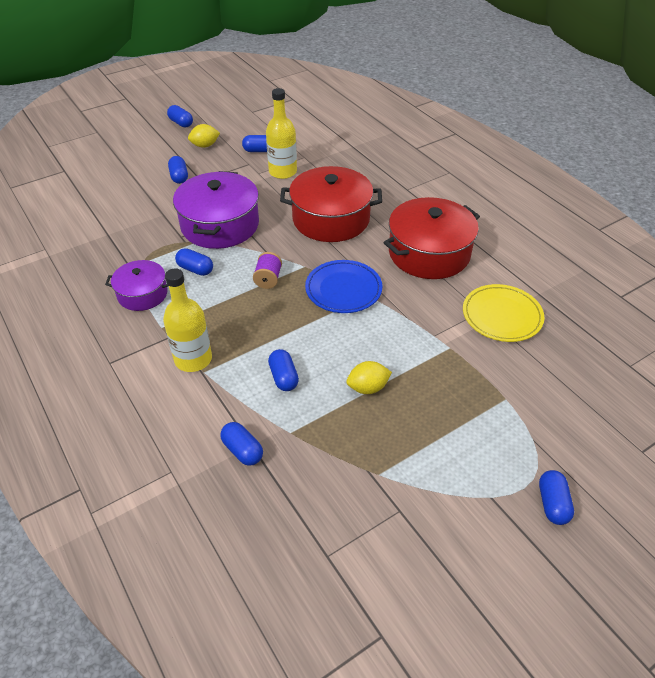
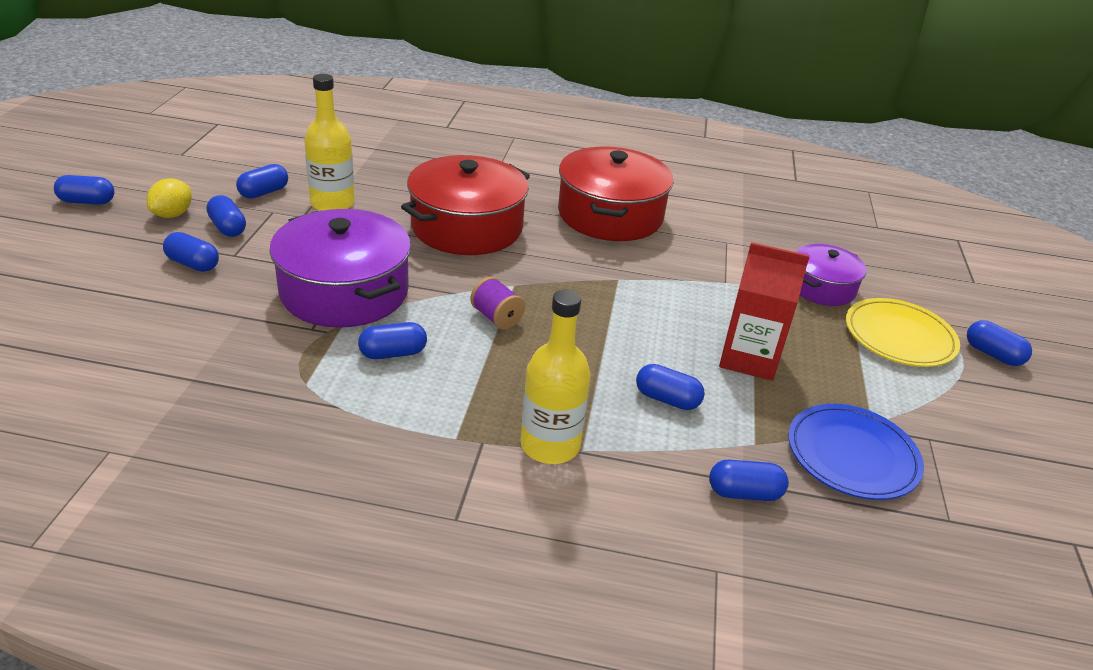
camera: 50 degrees left, 10 degrees down
purple pot [105,260,169,311] -> purple pot moved to [796,244,866,306]
blue plate [305,260,382,313] -> blue plate moved to [788,404,924,500]
yellow lemon [346,361,392,394] -> red carton [719,242,810,381]
yellow plate [463,284,544,342] -> yellow plate moved to [846,298,960,367]
none -> blue capsule [206,195,246,237]

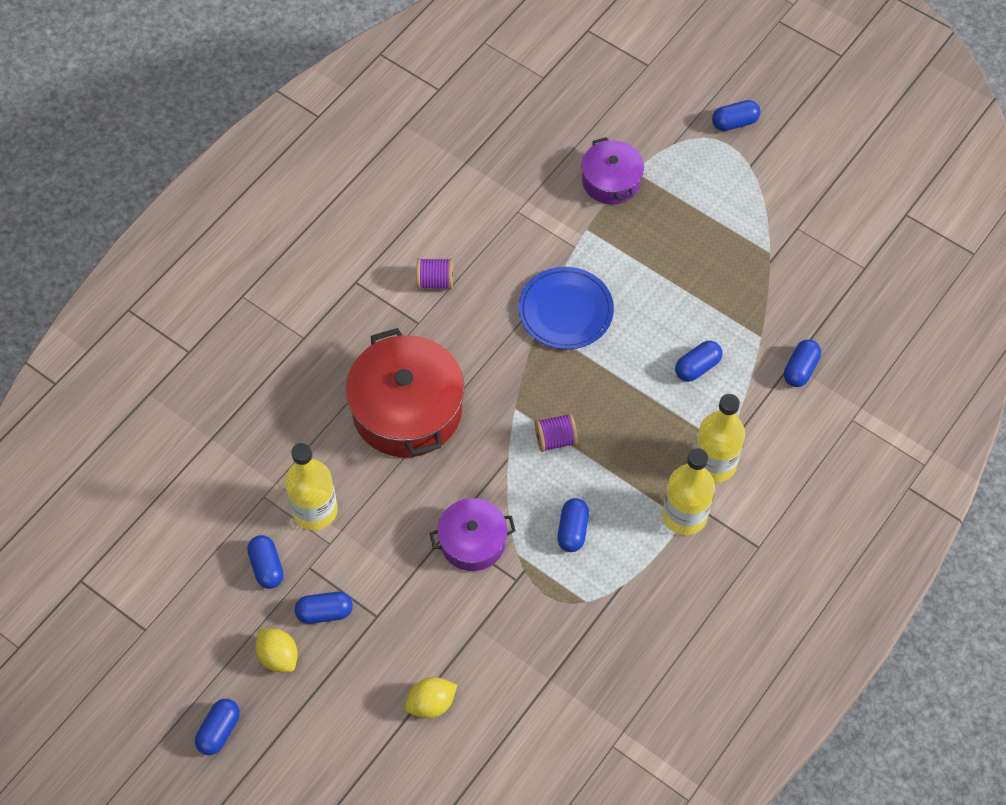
camera: 60 degrees left, 25 degrees up
blue capsule [163,232,219,272] -> none
purple pot [269,209,411,328] -> purple pot [430,498,515,571], size x0.57
red pot [558,146,674,241] -> purple spool [416,258,453,289]
red carton [719,242,810,381] -> none
blue plate [788,404,924,500] -> blue plate moved to [518,267,614,350]
yellow plate [846,298,960,367] -> none
none -> yellow lemon [405,677,457,719]
none -> yellow bottle [663,448,715,535]

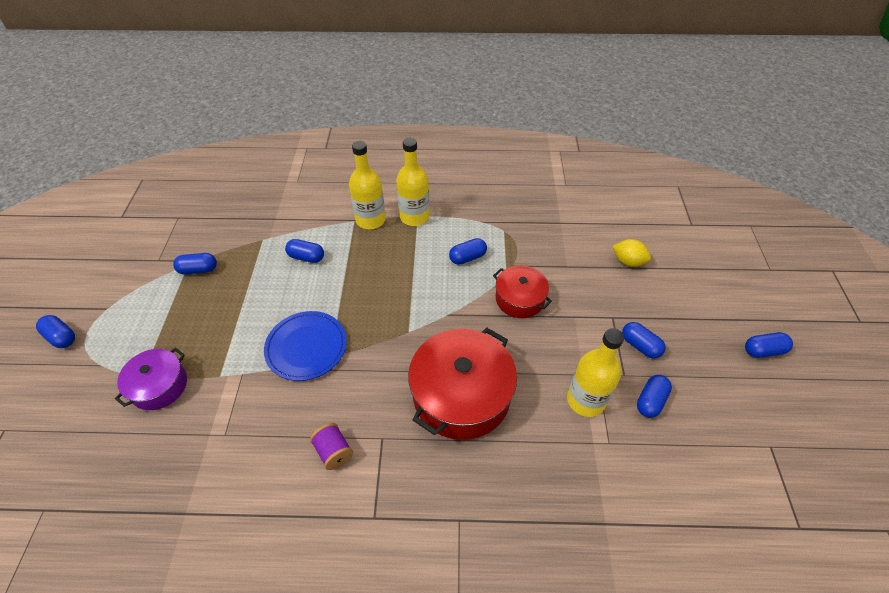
camera: 125 degrees left, 10 degrees down
yellow lemon [256,629,298,673] -> none
purple pot [430,498,515,571] -> red pot [493,266,552,318]
purple spool [535,413,578,452] -> none
blue capsule [784,339,821,387] -> blue capsule moved to [173,253,217,275]

